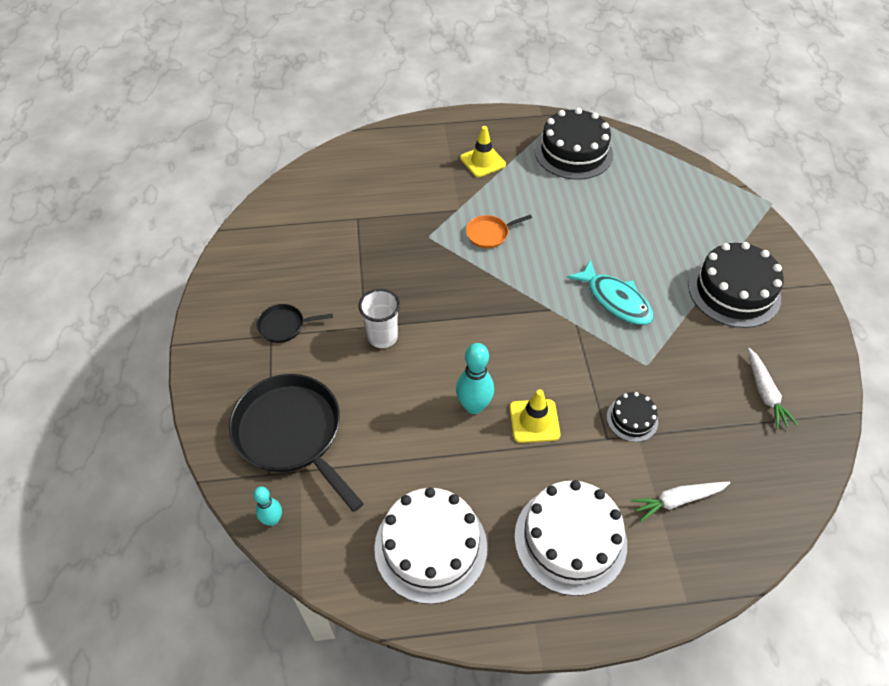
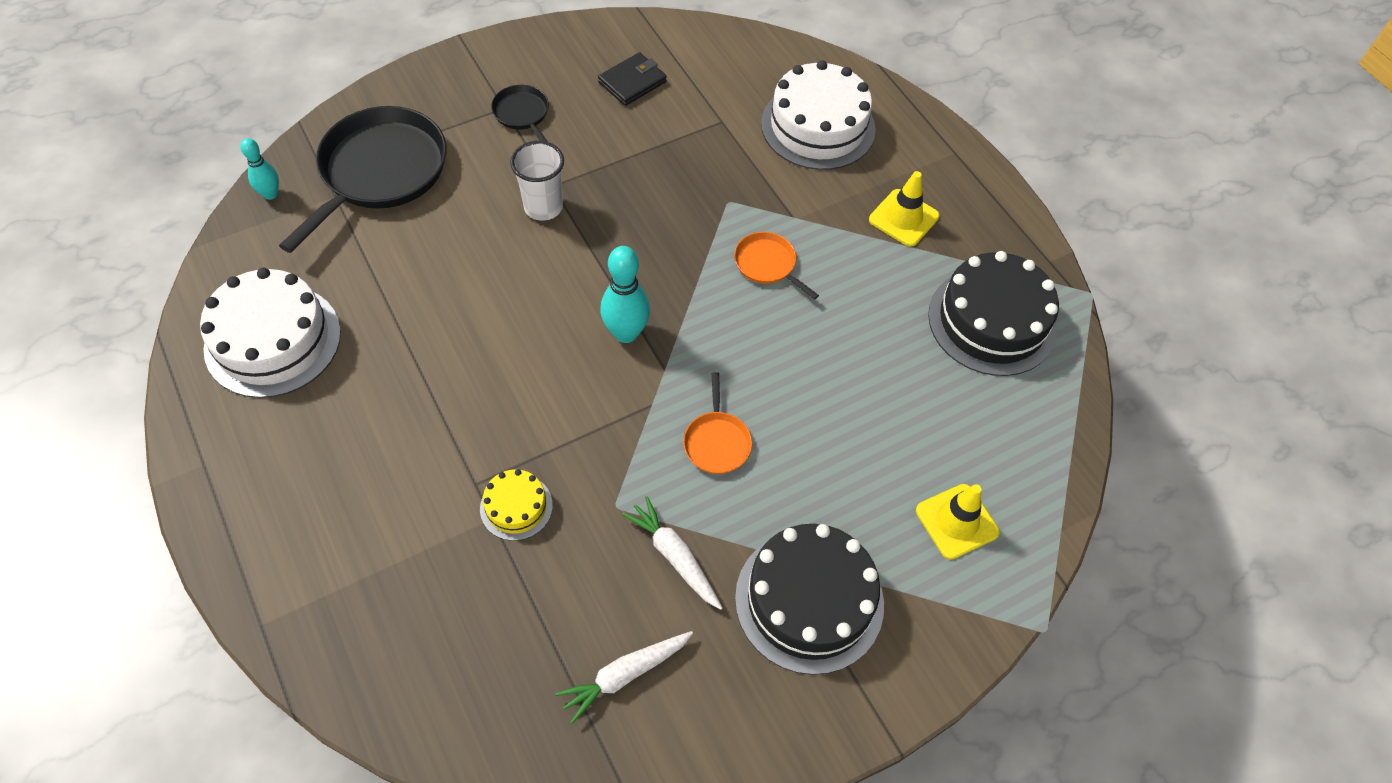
camera: 65 degrees right, 5 degrees up
turquoise bowling pin [456,343,494,414] -> turquoise bowling pin moved to [600,246,650,343]
yellow traffic cone [510,389,561,443] -> yellow traffic cone moved to [916,484,1000,560]
white cake [514,480,627,596] -> white cake moved to [761,60,876,170]
turquoise fish [567,259,654,325] -> orange pan [683,372,752,474]
black cake [607,392,658,442] -> yellow cake [480,469,553,541]
white carrot [631,482,730,522] -> white carrot moved to [622,496,723,610]
none -> black wallet [598,52,667,106]

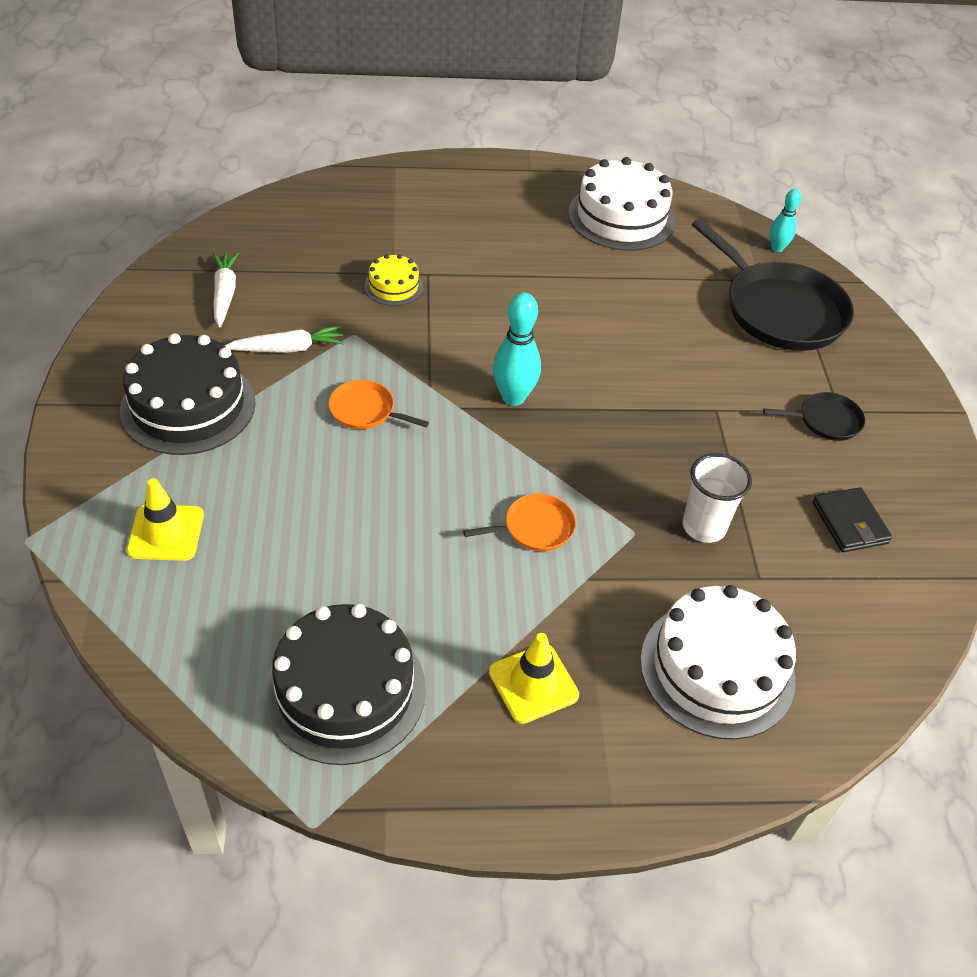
camera: 115 degrees right, 10 degrees down
white cup [510,141,564,221] -> white cup moved to [683,453,752,543]

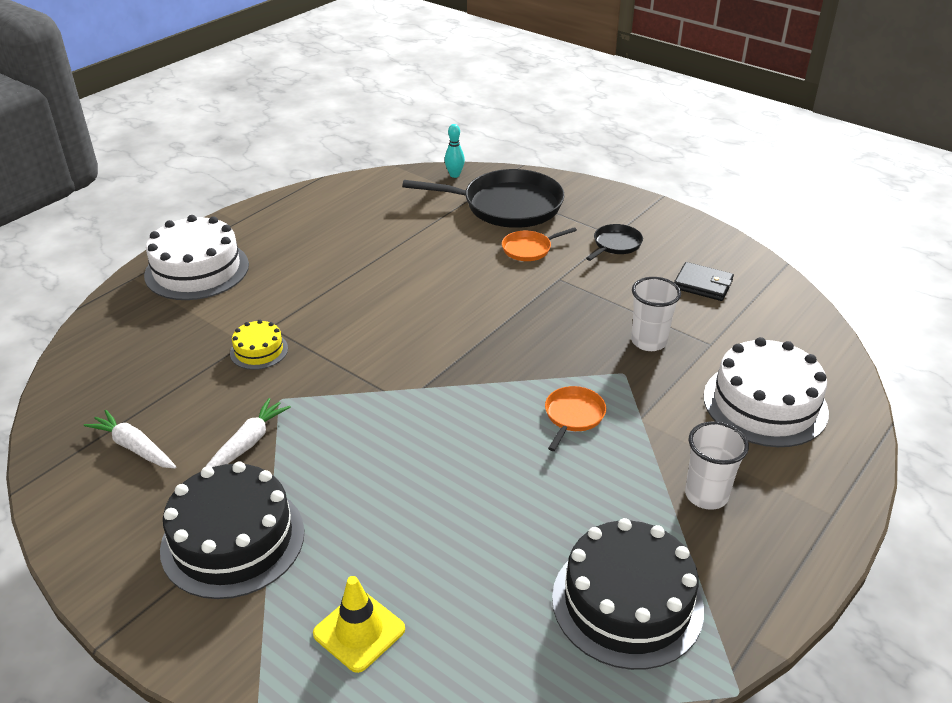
camera: 45 degrees left, 10 degrees down
orange pan [328,380,429,429] -> orange pan moved to [502,227,577,261]
yellow traffic cone [489,633,579,724] -> white cup [685,421,749,510]
turquoise bowling pin [493,293,541,406] -> none
white cake [568,157,675,251] -> white cake moved to [144,215,249,300]

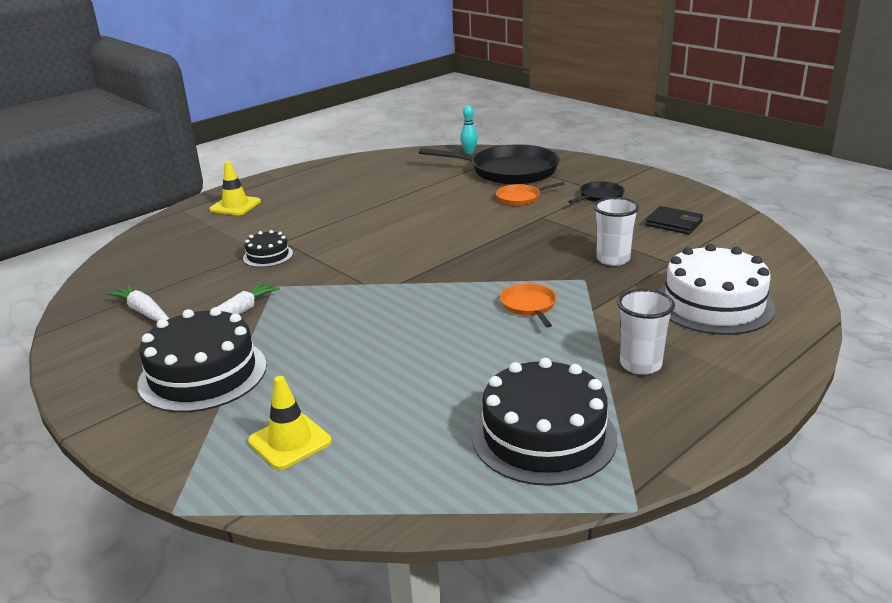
camera: 10 degrees right, 10 degrees down
white cake [144,215,249,300] -> yellow traffic cone [209,161,261,215]
yellow cake [230,320,288,370] -> black cake [243,230,293,267]
orange pan [545,386,606,451] -> orange pan turned 45 degrees counterclockwise [500,283,557,327]

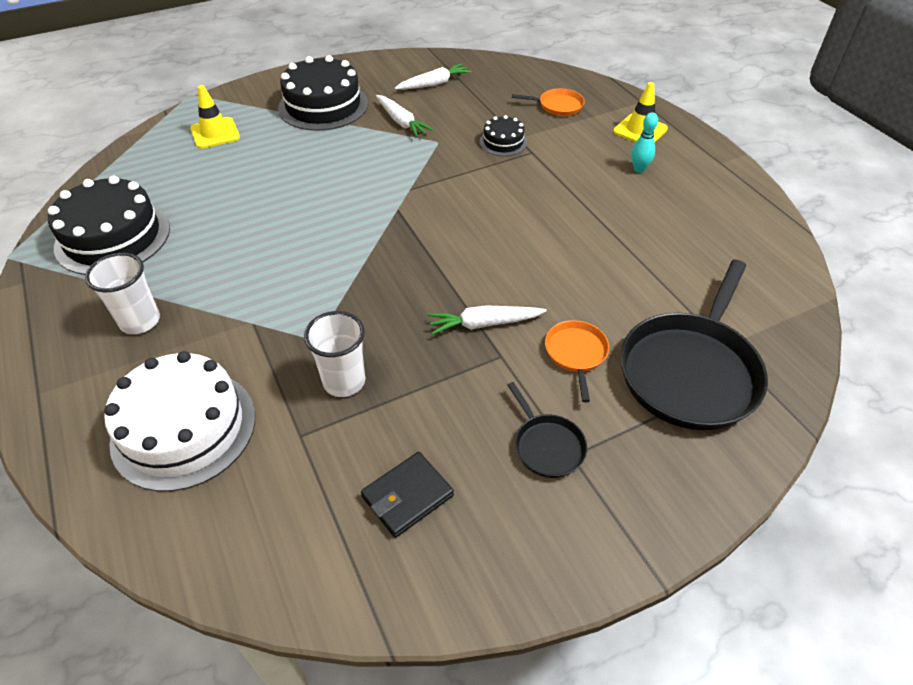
camera: 105 degrees right, 20 degrees up
turquoise bowling pin [460,105,478,154] -> turquoise bowling pin moved to [631,112,658,173]
orange pan [500,283,557,327] -> orange pan moved to [512,89,585,116]
none -> white carrot [428,305,547,335]

